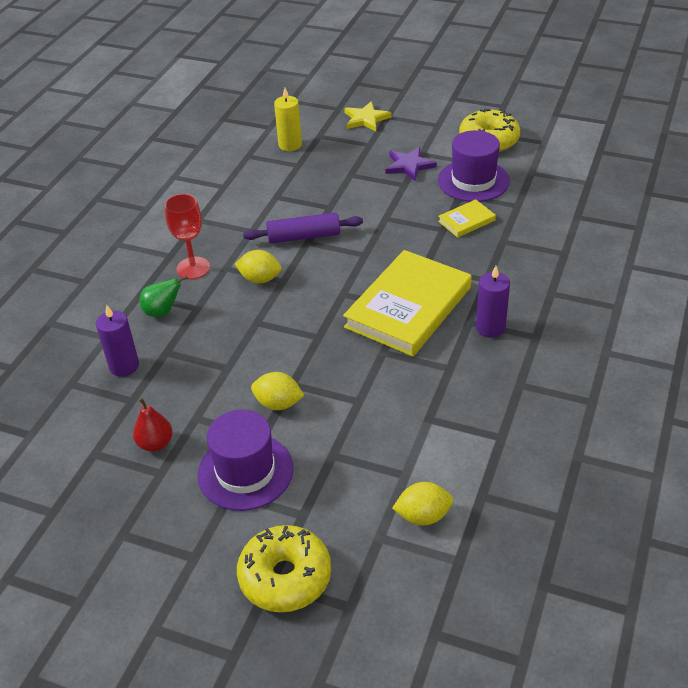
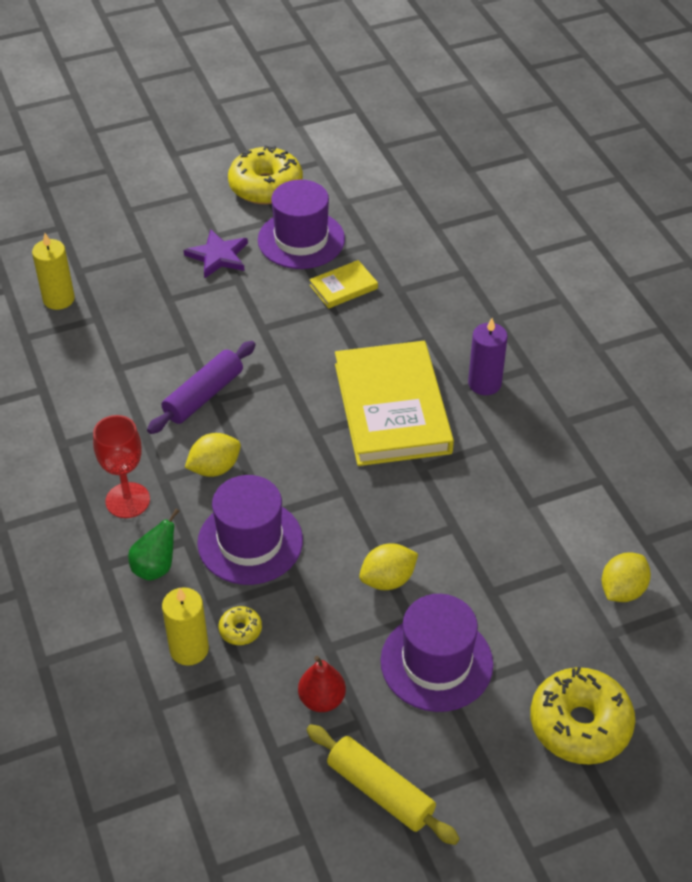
camera: 45 degrees left, 5 degrees up
purple candle [96,305,139,377] -> yellow candle [162,587,209,666]
yellow star [344,101,392,132] -> none
yellow book [438,199,496,238] -> yellow book turned 45 degrees clockwise [309,260,378,309]
none -> purple hat [197,475,303,585]
none -> yellow donut [219,606,262,645]
none -> yellow rolling pin [306,724,460,845]

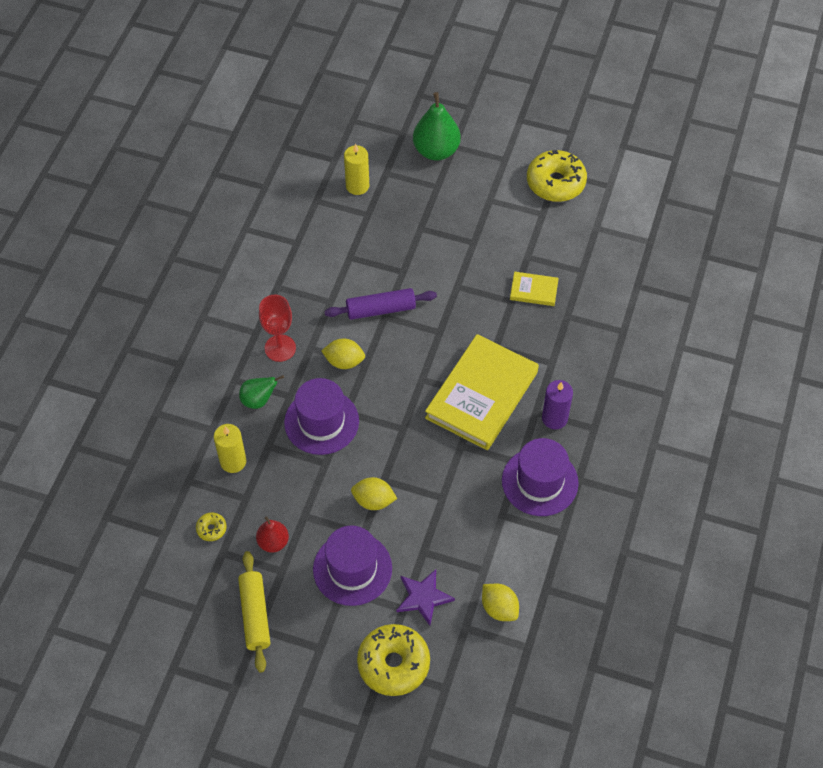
camera: 40 degrees right, 10 degrees up
purple star [184,229,248,279] -> purple star moved to [396,569,455,626]
yellow donut [219,606,262,645] -> yellow donut moved to [196,512,227,541]
purple hat [258,180,345,269] -> purple hat moved to [502,438,579,516]
yellow lemon [602,553,651,602] -> yellow lemon turned 60 degrees clockwise [482,584,519,621]
none -> green pear [413,92,461,161]

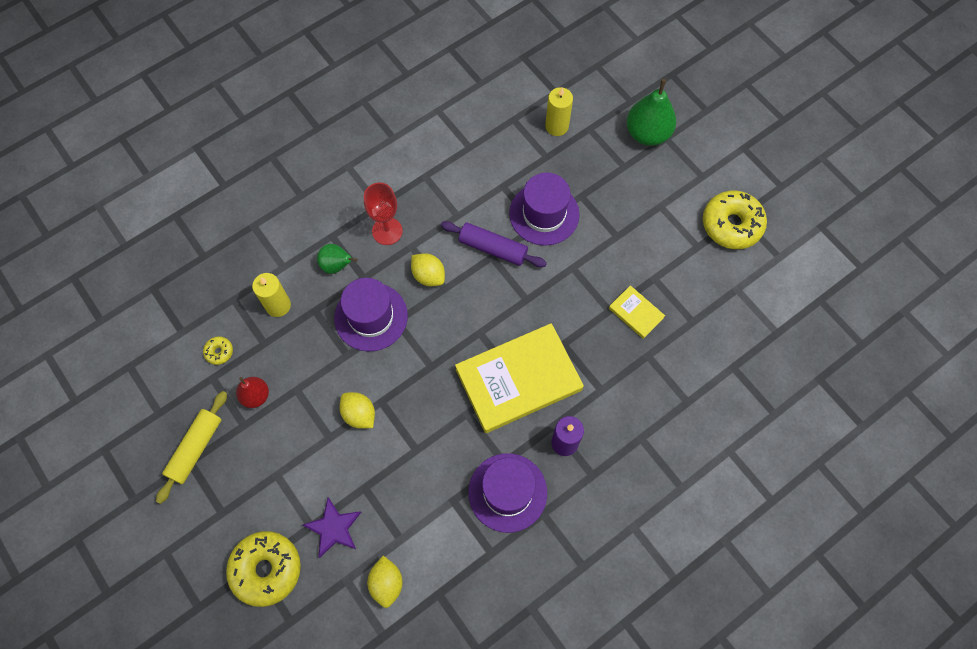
camera: 35 degrees right, 10 degrees up
purple hat [313,525,392,606] -> purple hat moved to [509,173,579,246]

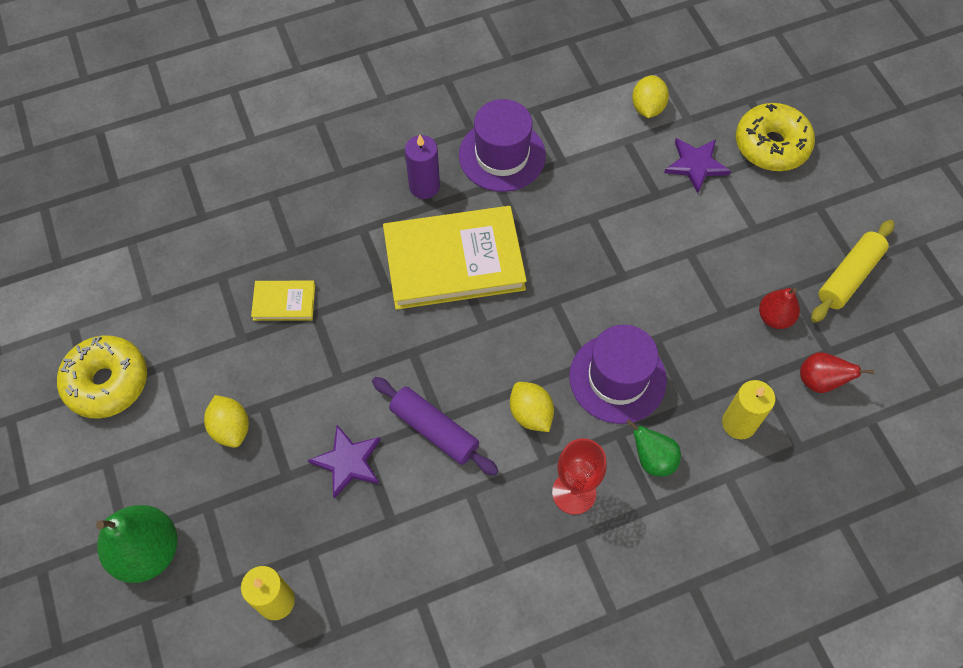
camera: 165 degrees left, 5 degrees down
yellow donut [203,336,233,365] -> red pear [800,352,874,393]
yellow lemon [339,392,375,429] -> yellow lemon moved to [204,395,249,448]
purple hat [509,173,579,246] -> purple star [308,425,381,499]
yellow book [609,285,665,339] -> yellow book turned 60 degrees counterclockwise [251,281,315,321]

